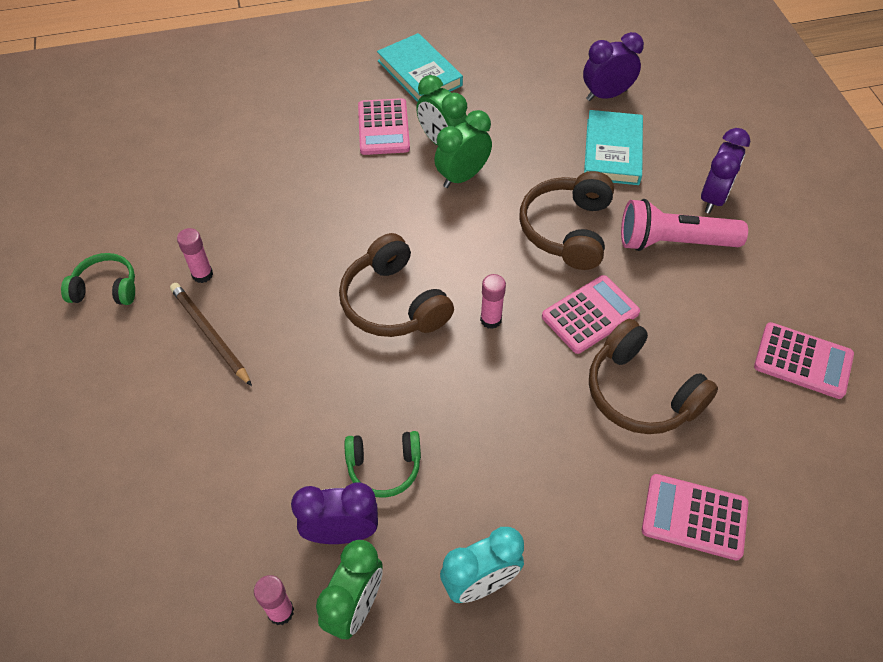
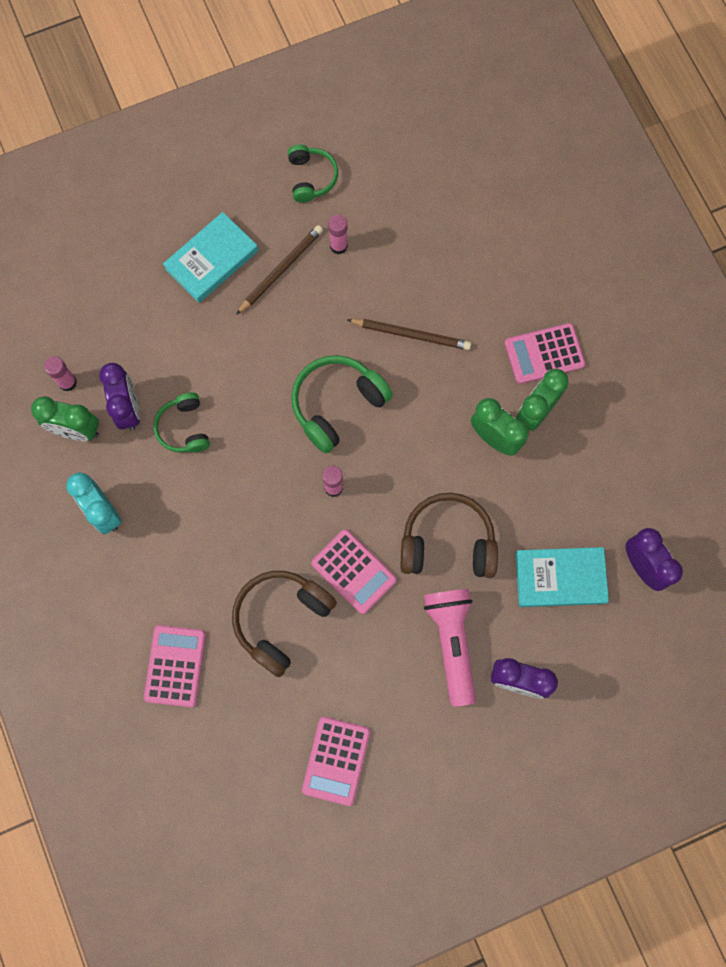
camera: 80 degrees right, 20 degrees up
brown headphones [339,233,454,337] -> green headphones [291,355,393,453]
turquoise book [377,33,463,102] -> turquoise book moved to [163,212,258,303]
none -> brown pencil [347,319,471,350]

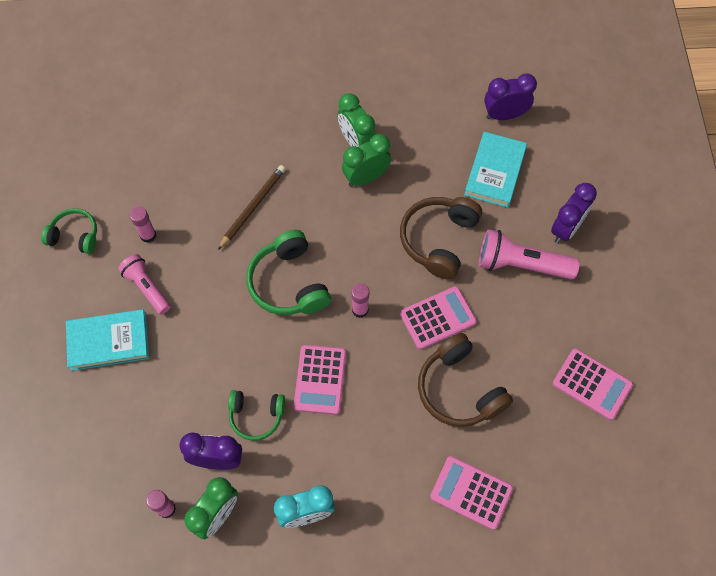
camera: 70 degrees left, 10 degrees down
turquoise book [163,212,258,303] -> turquoise book turned 75 degrees counterclockwise [66,309,149,371]
brown pencil [236,225,323,315] -> pink flashlight [118,254,171,314]
pink calculator [505,323,586,384] -> pink calculator moved to [294,345,346,415]

